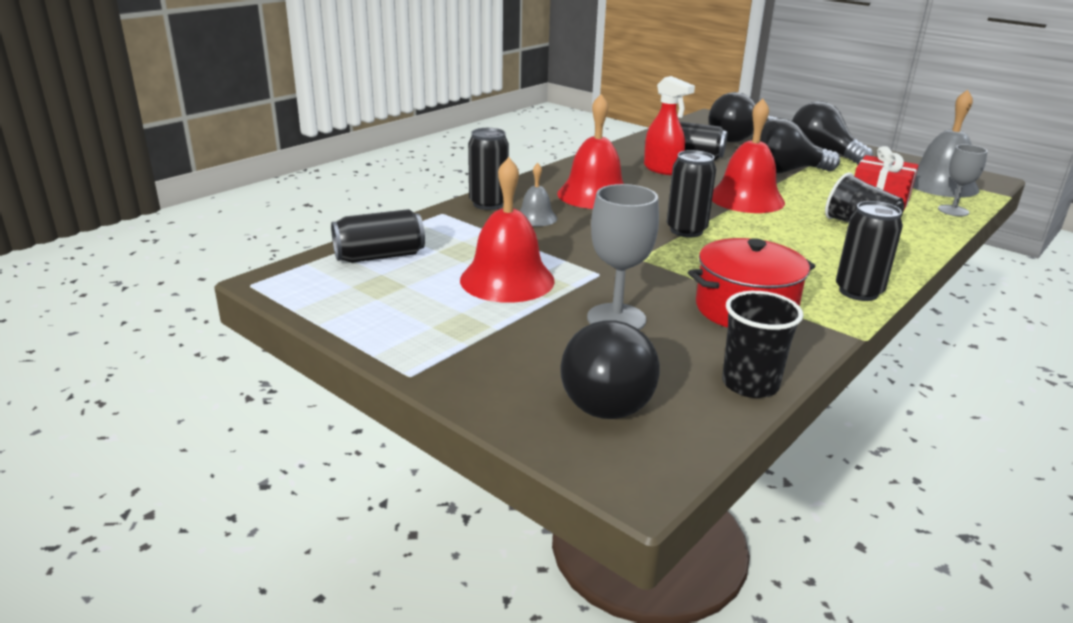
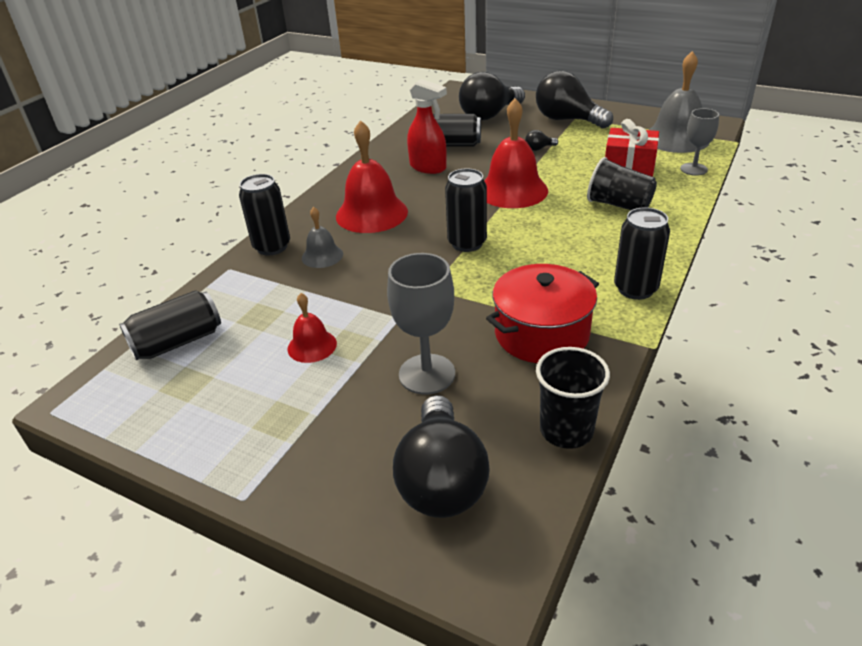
camera: 10 degrees left, 10 degrees up
red bell [460,157,555,303] -> red bell [287,293,337,363], size x0.53
black light bulb [751,118,840,173] -> black light bulb [525,130,558,151], size x0.40

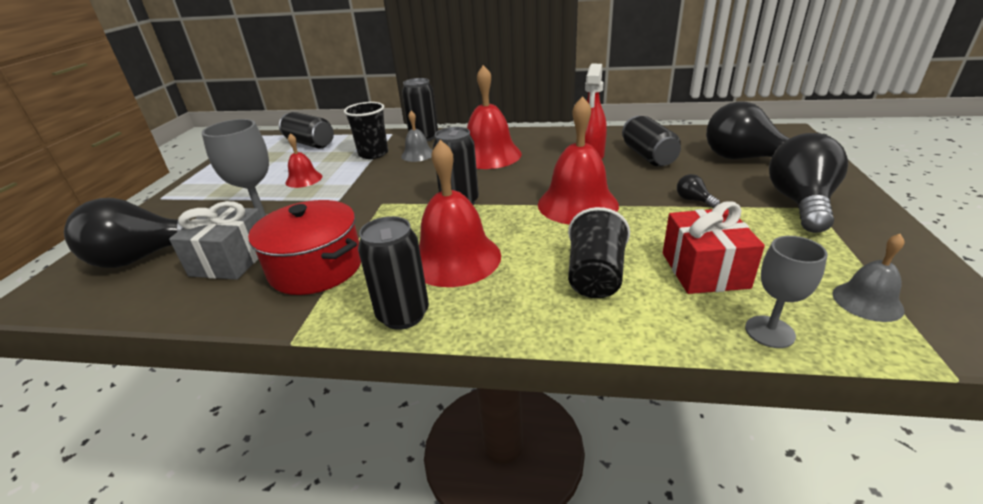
camera: 70 degrees right, 5 degrees down
black cup [536,347,610,449] -> black cup moved to [344,102,388,159]
grey bell [649,51,710,153] -> grey bell [833,234,905,322], size x0.53
none -> grey gift [169,201,262,280]
none -> red bell [419,140,501,287]

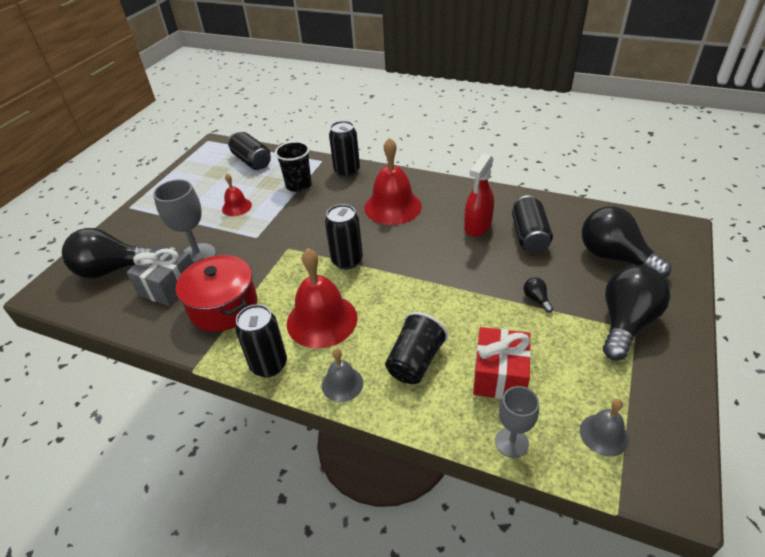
camera: 15 degrees right, 10 degrees up
grey bell [401,111,433,162] -> grey bell moved to [322,348,363,402]
red bell [538,96,619,225] -> none

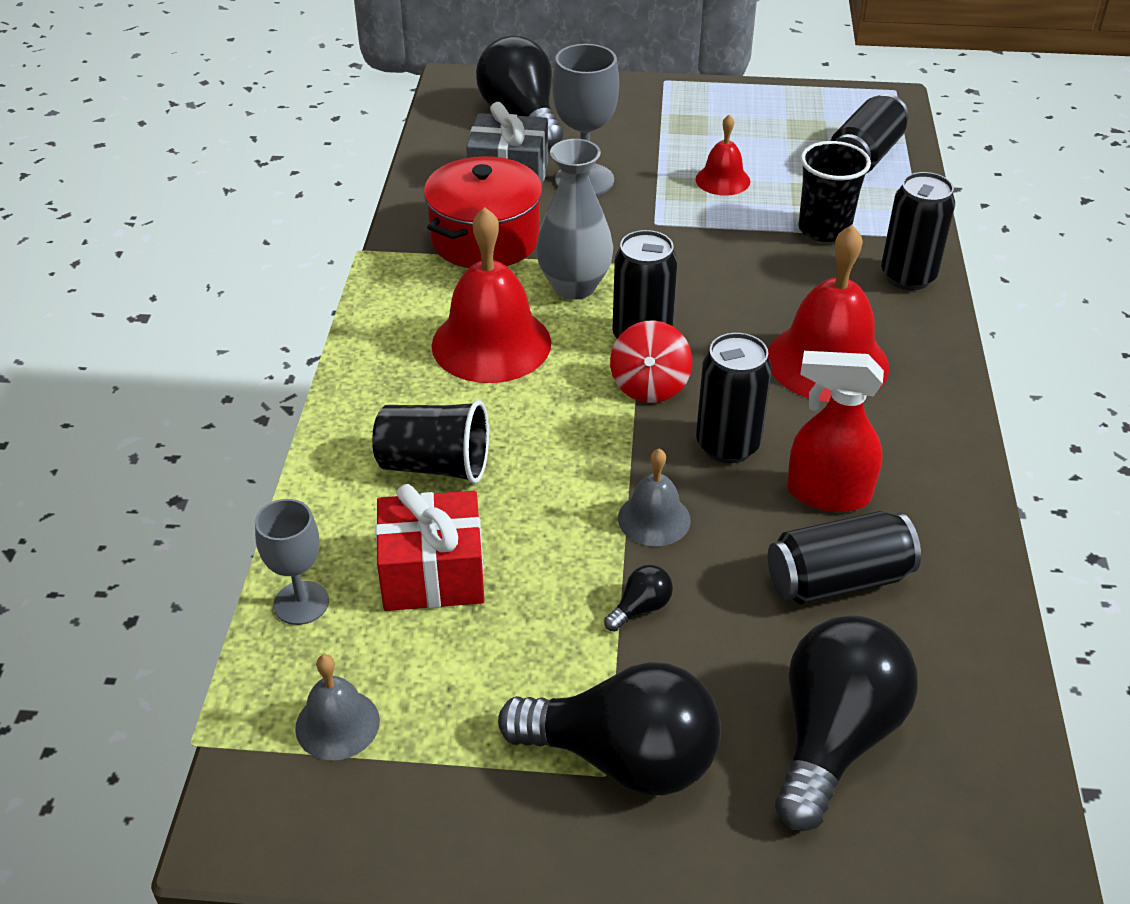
camera: 70 degrees right, 0 degrees up
black can [235,304,287,377] -> black can moved to [696,333,772,463]
grey bell [322,348,363,402] -> grey bell moved to [618,449,691,546]
none -> grey vase [536,139,613,300]
none -> red spinning top [610,321,692,403]

